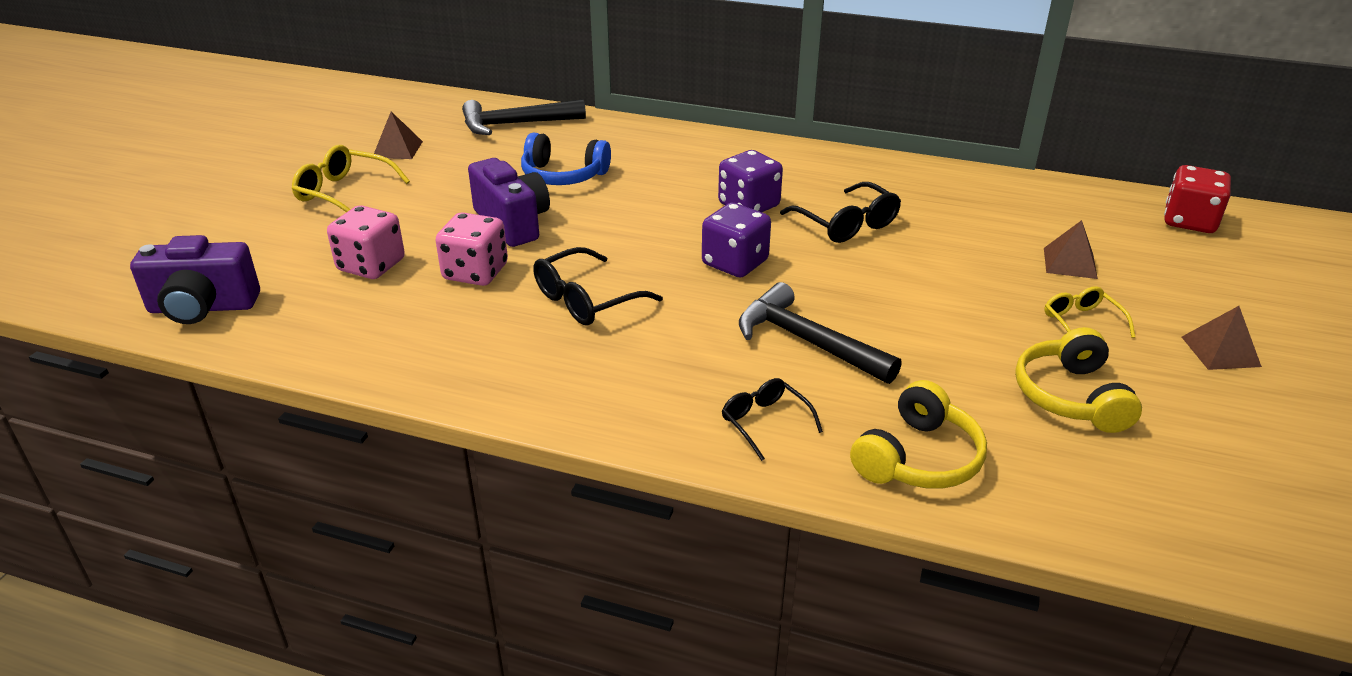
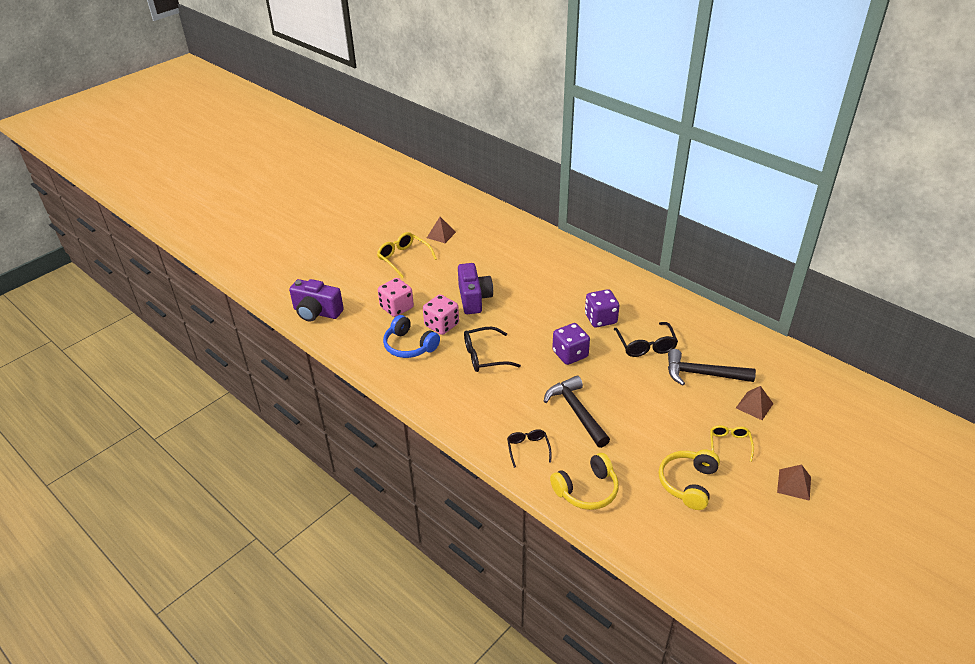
camera: 25 degrees right, 5 degrees up
black hammer [462,99,586,135] -> black hammer moved to [668,349,756,385]
blue headphones [521,133,611,185] -> blue headphones moved to [383,315,440,358]
red dice [1164,165,1231,233] -> none

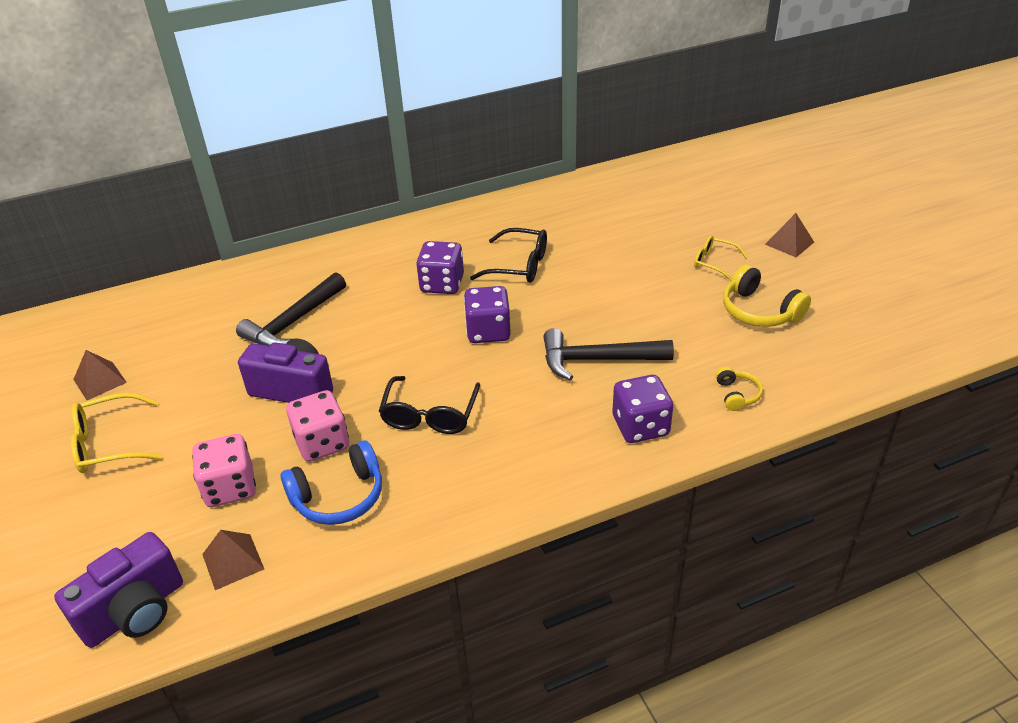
camera: 65 degrees left, 0 degrees up
black glasses [507,429,551,468] -> purple dice [612,375,673,443]
yellow headphones [550,453,619,510] -> yellow headphones [716,367,763,411], size x0.55
black hammer [668,349,756,385] -> black hammer moved to [236,272,346,346]
brown pyramid [736,386,773,420] -> brown pyramid moved to [202,530,264,590]

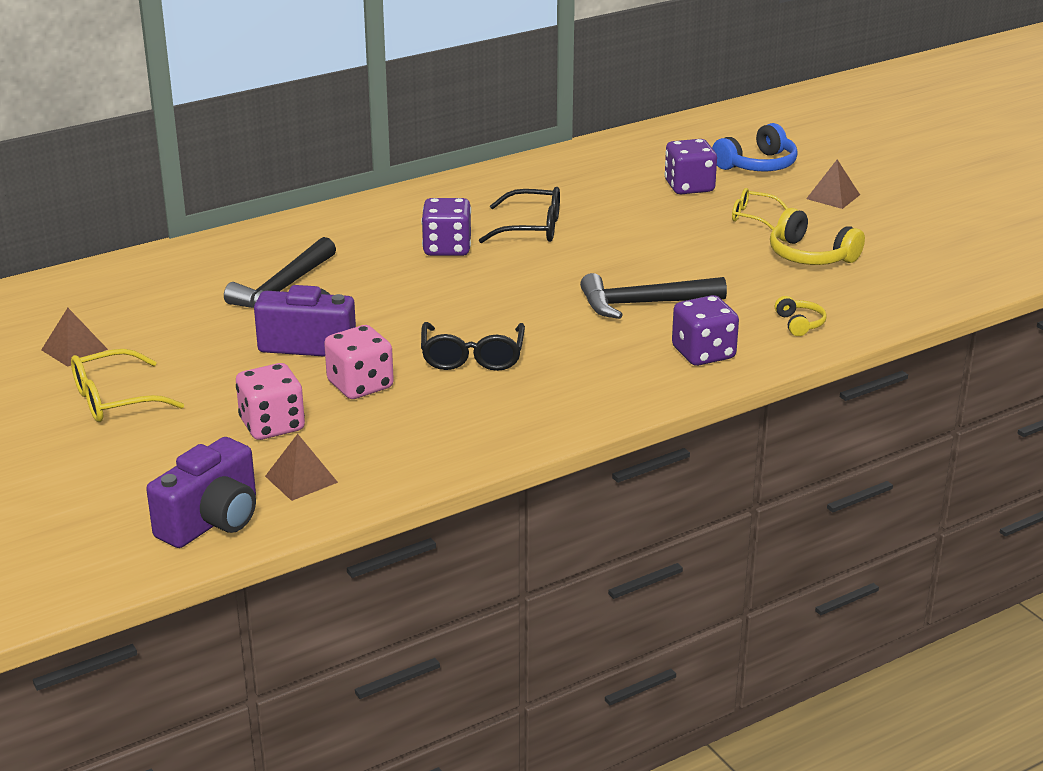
camera: 10 degrees left, 10 degrees down
blue headphones [281,440,382,525] -> blue headphones moved to [712,123,798,171]
purple dice [464,286,511,343] -> purple dice moved to [665,139,717,194]

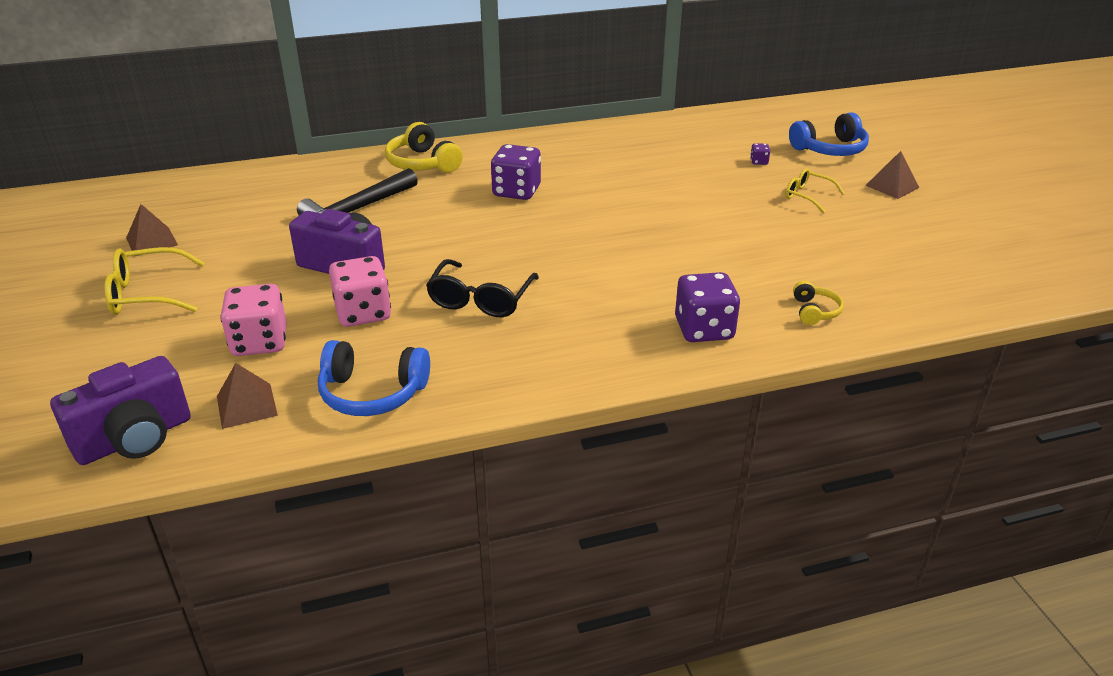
camera: 15 degrees right, 5 degrees up
black glasses [479,187,560,243] -> none
black hammer [580,273,727,319] -> none
purple dice [665,139,717,194] -> purple dice [750,143,770,165], size x0.43
yellow headphones [770,208,865,265] -> yellow headphones moved to [385,122,463,173]
none -> blue headphones [318,340,430,416]

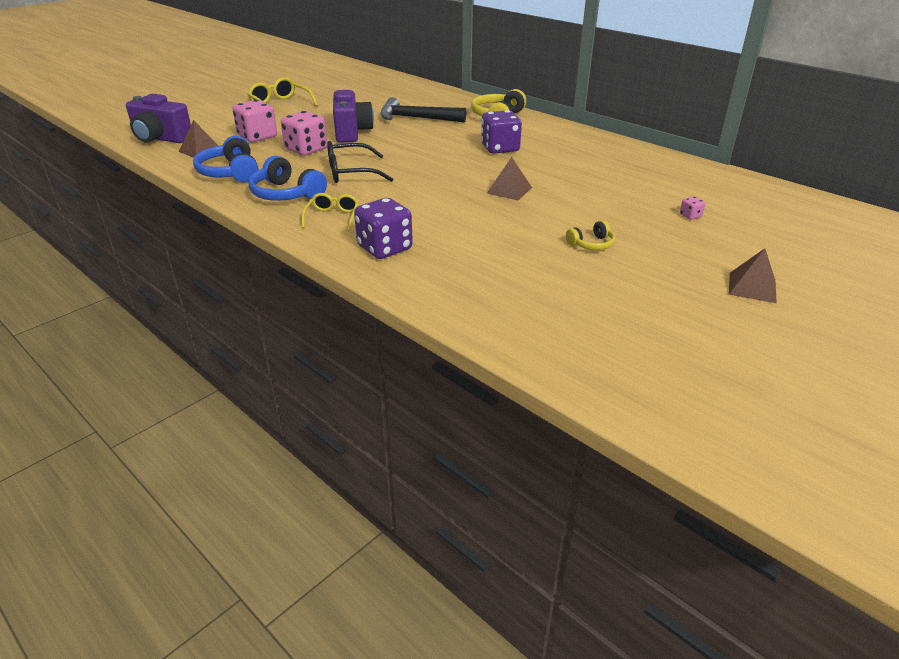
camera: 60 degrees right, 0 degrees up
brown pyramid [126,204,178,256] -> brown pyramid moved to [487,157,532,200]
purple dice [750,143,770,165] -> pink dice [680,196,706,220]
yellow glasses [785,168,845,213] -> yellow glasses moved to [302,193,359,231]
blue headphones [789,112,869,156] -> blue headphones moved to [249,155,327,201]
yellow headphones [793,281,843,325] -> yellow headphones moved to [566,220,615,250]

